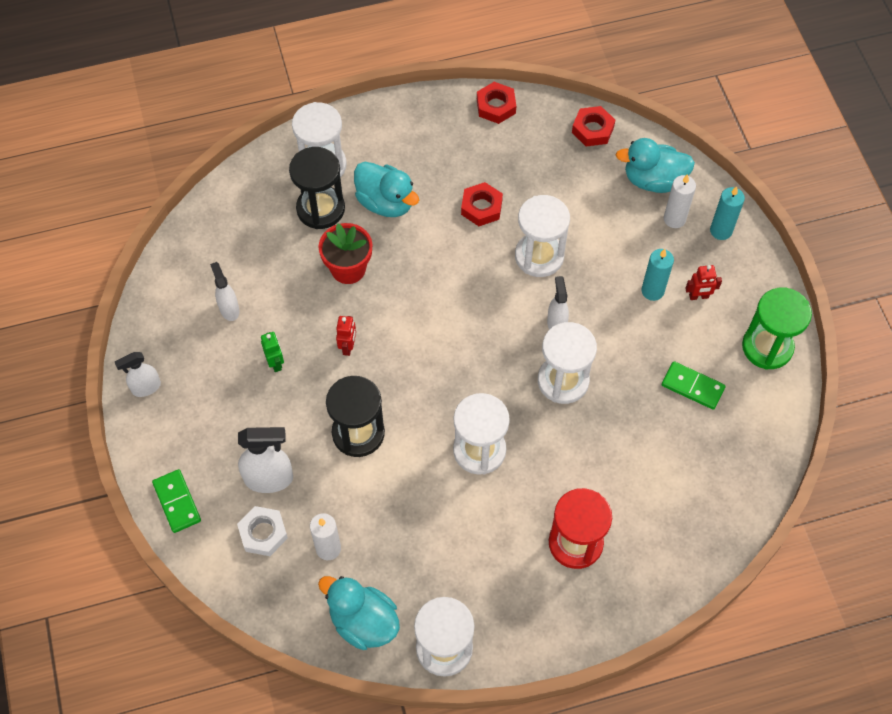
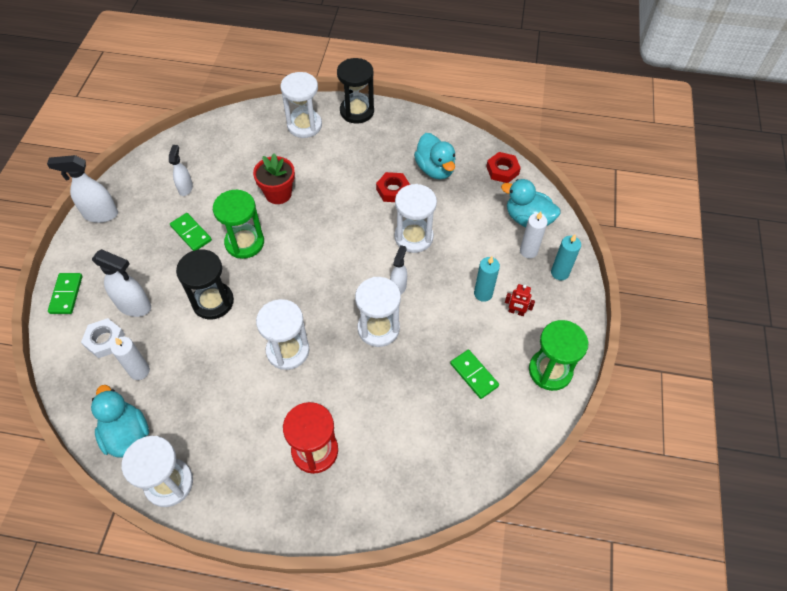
camera: 25 degrees right, 5 degrees down
white spray bottle [115,352,161,397] -> white spray bottle [47,155,118,223], size x1.57
green robot [261,332,284,372] -> green domino [170,213,212,251]
black hourglass [289,147,345,229] -> black hourglass moved to [337,58,374,124]
red robot [336,316,356,356] -> green hourglass [213,190,264,259]
turquoise duck [354,162,419,217] -> turquoise duck moved to [414,133,456,179]
red nut [477,82,516,124] -> none

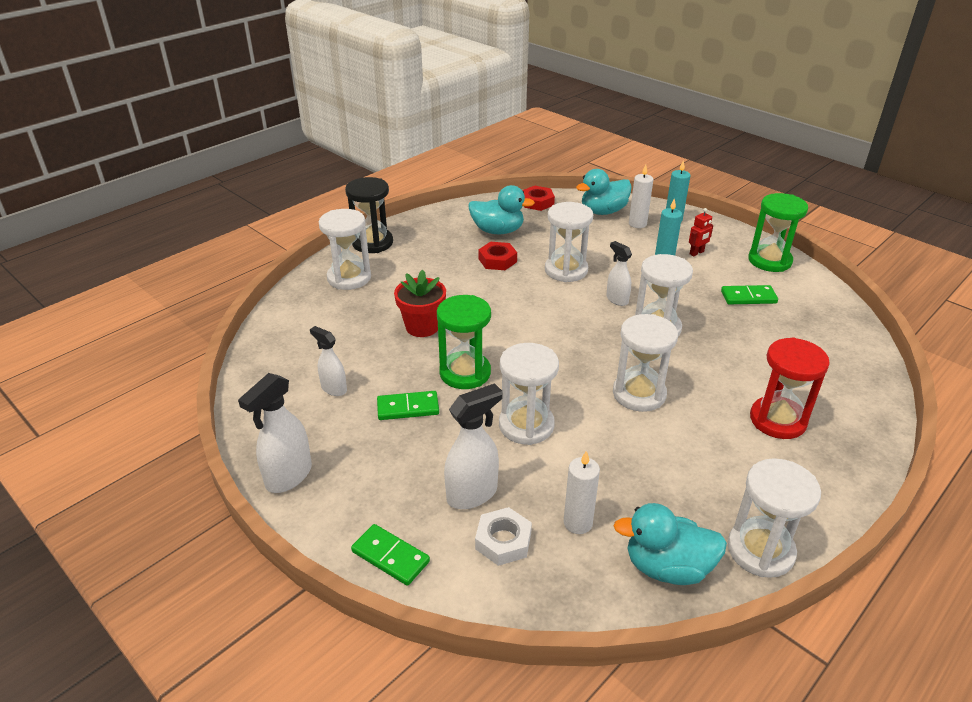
camera: 55 degrees left, 20 degrees down
black hourglass [176,249,234,319] -> white hourglass [499,343,559,445]

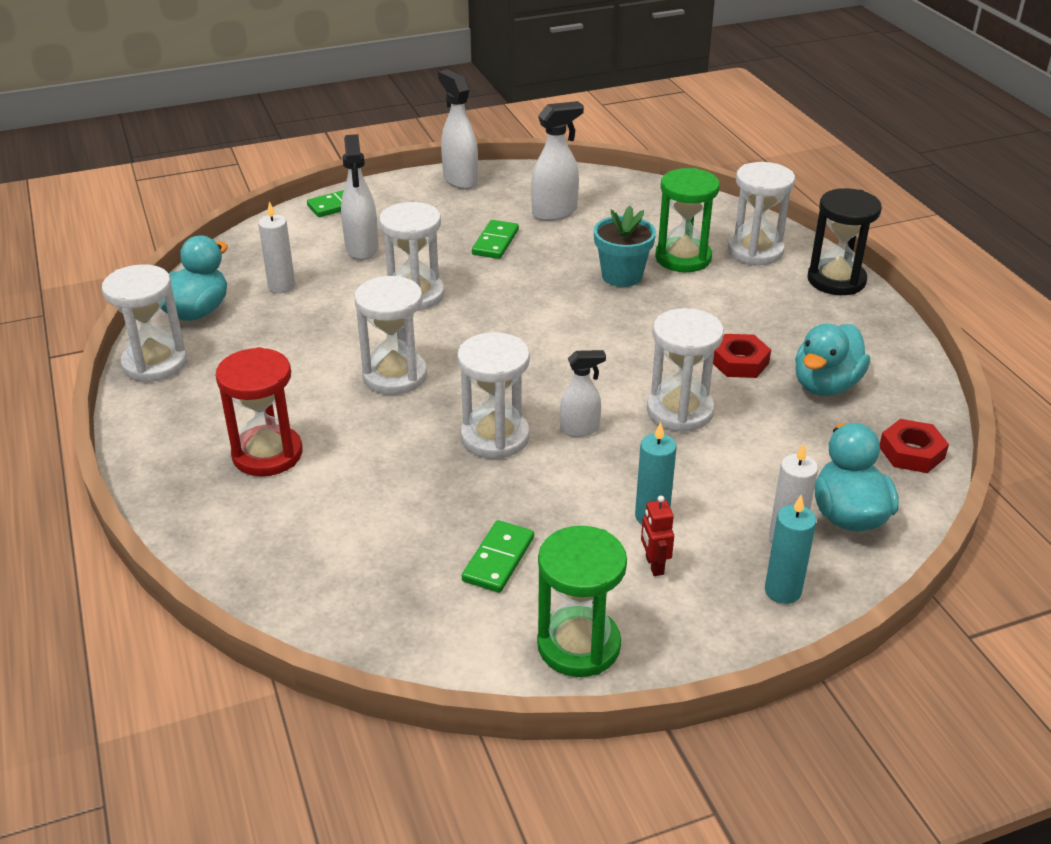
camera: 115 degrees right, 0 degrees up
white spray bottle [310,326,347,396] -> white spray bottle [531,101,584,221], size x1.57
red flower pot [394,269,446,337] -> turquoise flower pot [594,206,656,287]
green hourglass [437,295,491,389] -> green hourglass moved to [655,168,720,272]
white nut [475,507,532,566] -> none

